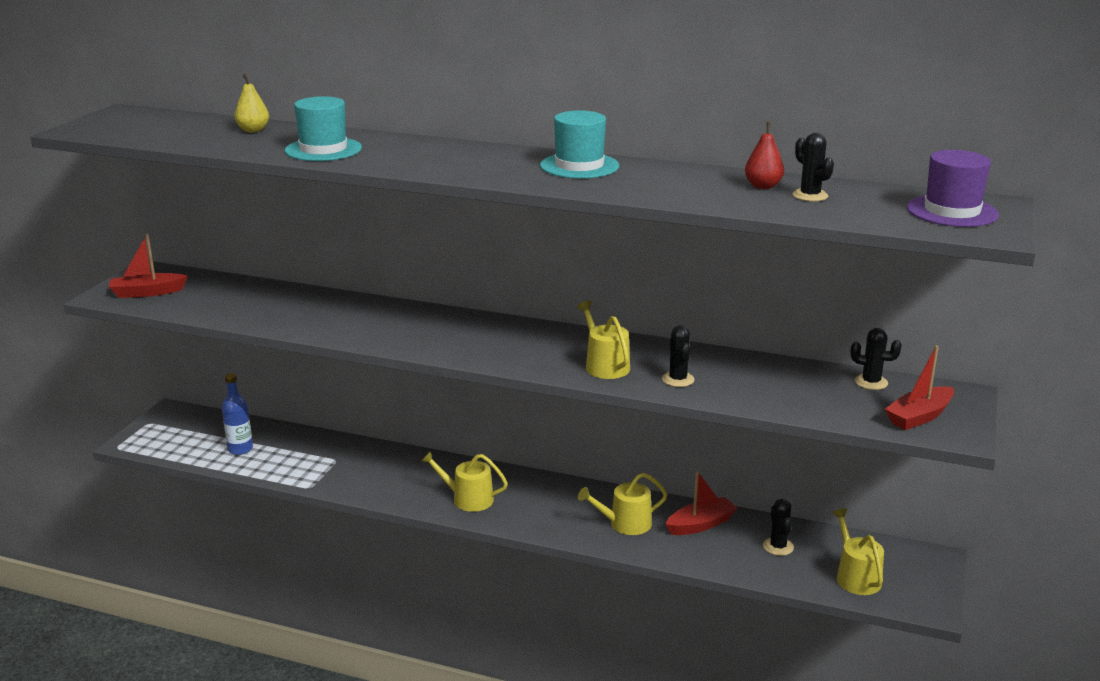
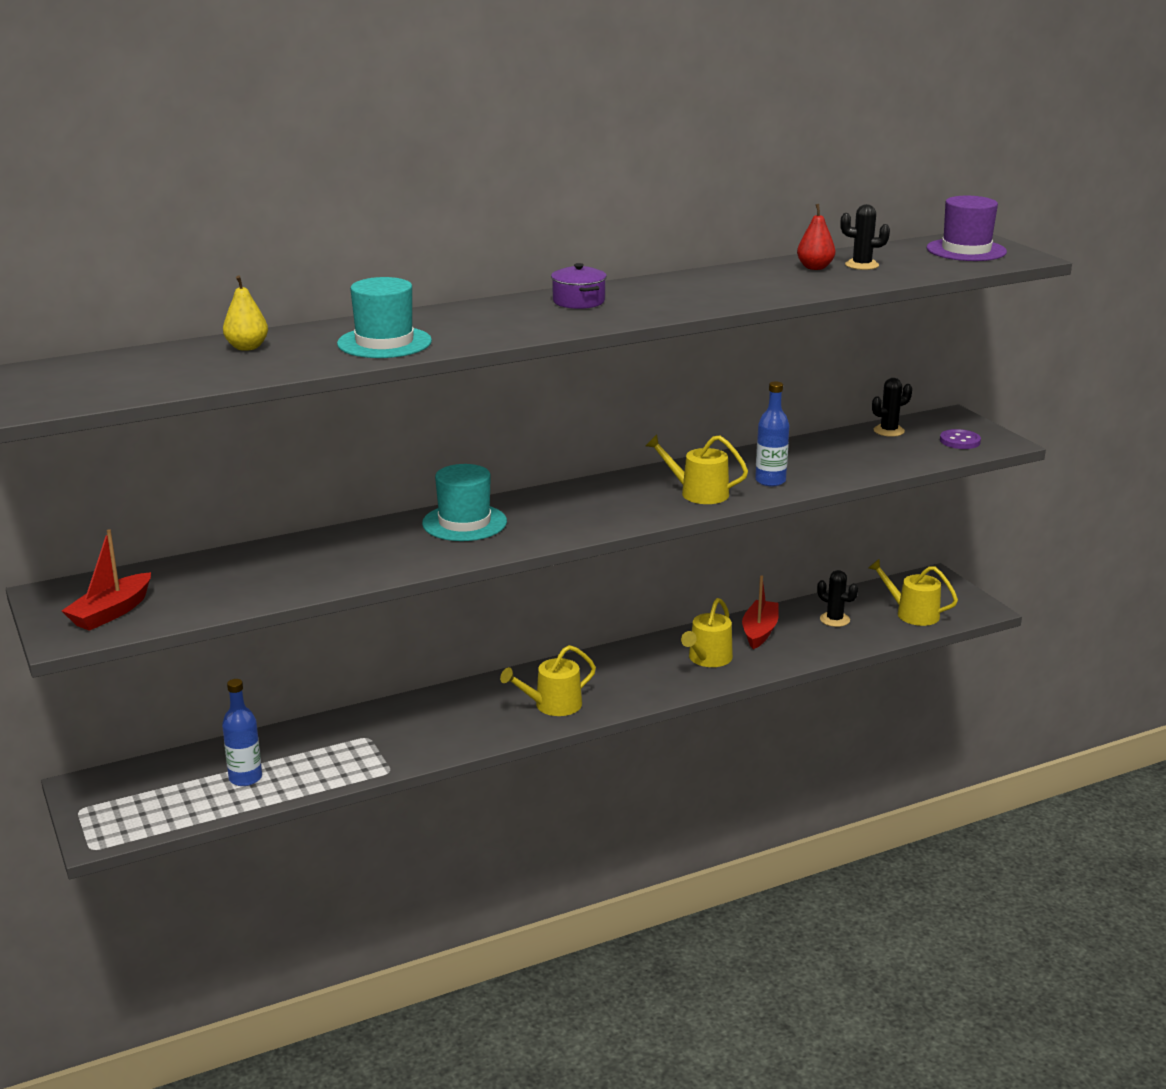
camera: 45 degrees left, 0 degrees up
turquoise hat [540,110,619,178] -> turquoise hat moved to [422,464,507,541]
black cactus [662,325,695,387] -> blue bottle [755,381,789,486]
red boat [885,345,954,430] -> purple button [940,429,981,449]
none -> purple pot [551,263,607,309]

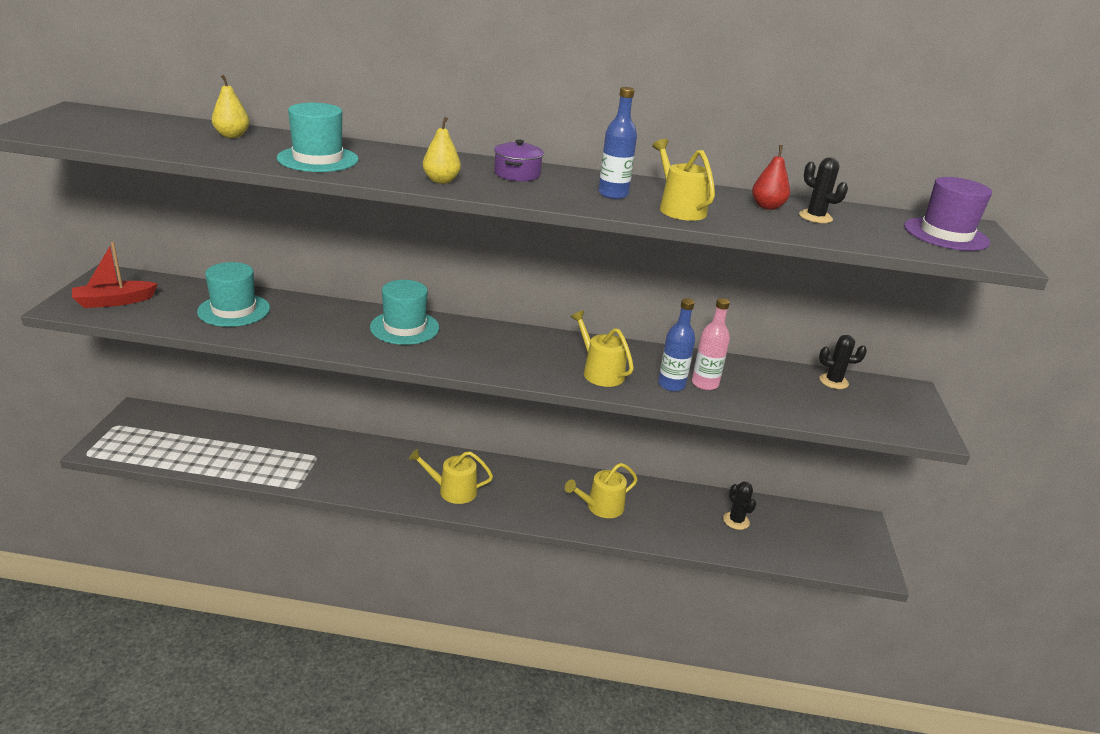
camera: 30 degrees right, 5 degrees up
blue bottle [222,679,262,786] -> blue bottle moved to [598,87,637,199]
red boat [742,575,779,649] -> none
yellow watering can [869,559,958,626] -> yellow watering can moved to [652,139,715,221]
purple button [940,429,981,449] -> none
none -> turquoise hat [197,262,270,327]
none -> yellow pear [423,117,461,184]
none -> pink bottle [692,298,730,390]

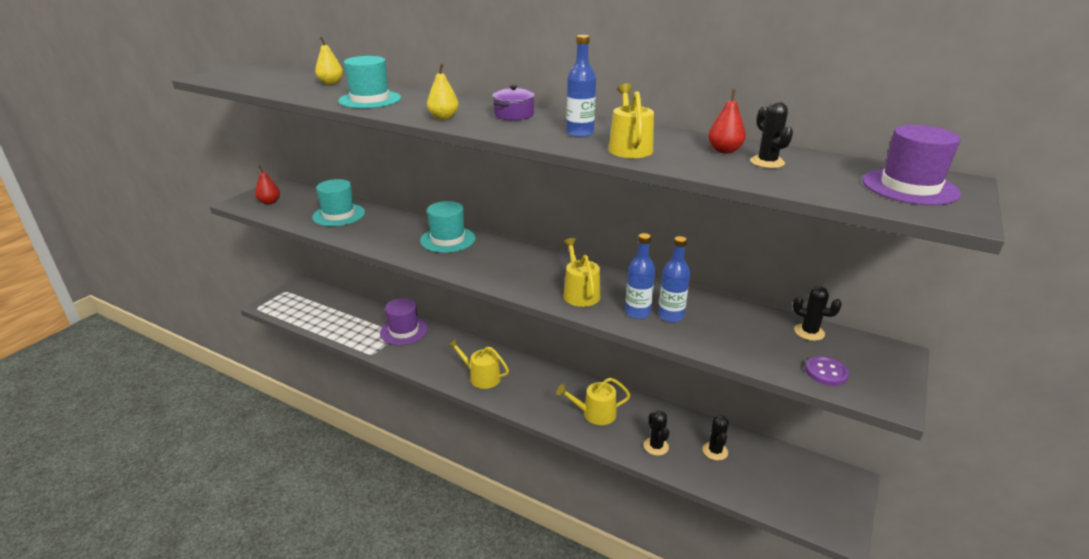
camera: 25 degrees right, 0 degrees up
red boat [72,242,158,308] -> red pear [255,166,280,204]
pink bottle [692,298,730,390] -> blue bottle [658,236,690,322]
none -> purple hat [380,298,428,345]
none -> black cactus [644,411,669,456]
none -> purple button [805,356,849,386]

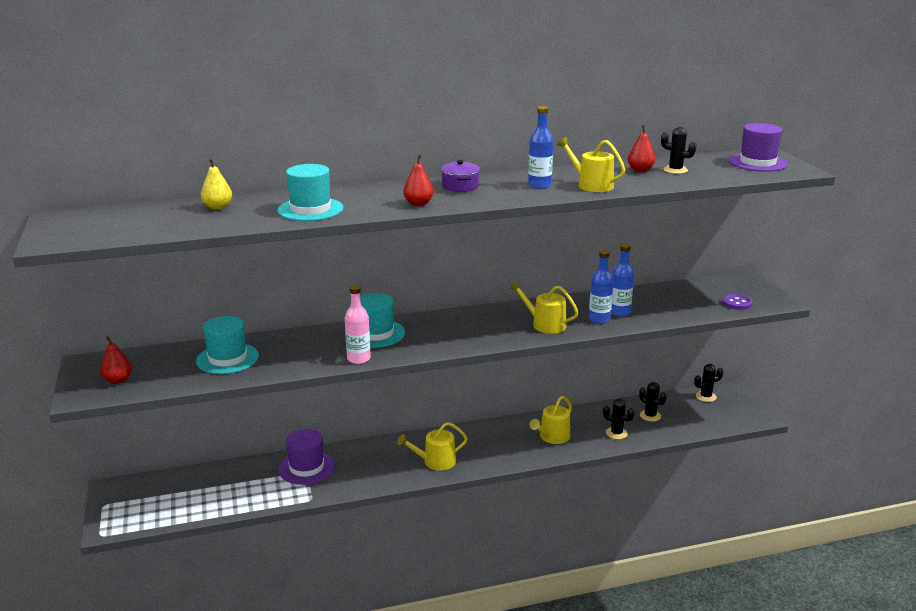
camera: 45 degrees left, 5 degrees down
yellow pear [427,64,459,120] -> red pear [403,155,434,206]
black cactus [793,286,842,341] -> black cactus moved to [694,364,723,402]
none -> pink bottle [345,285,371,364]

